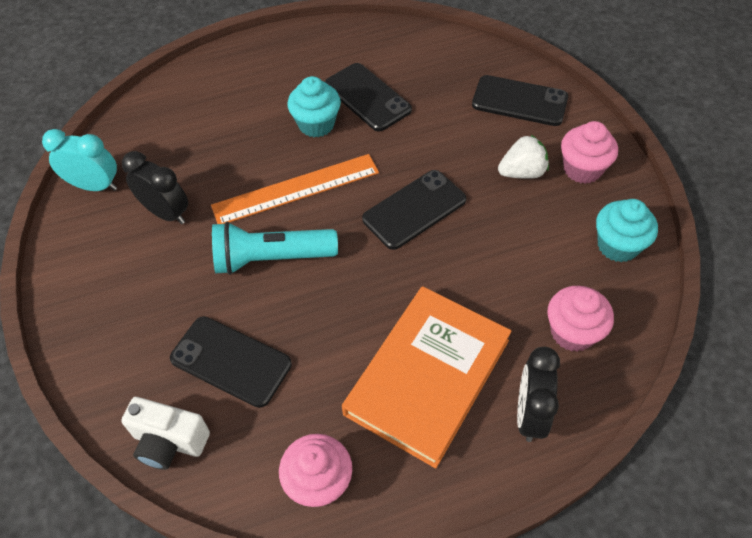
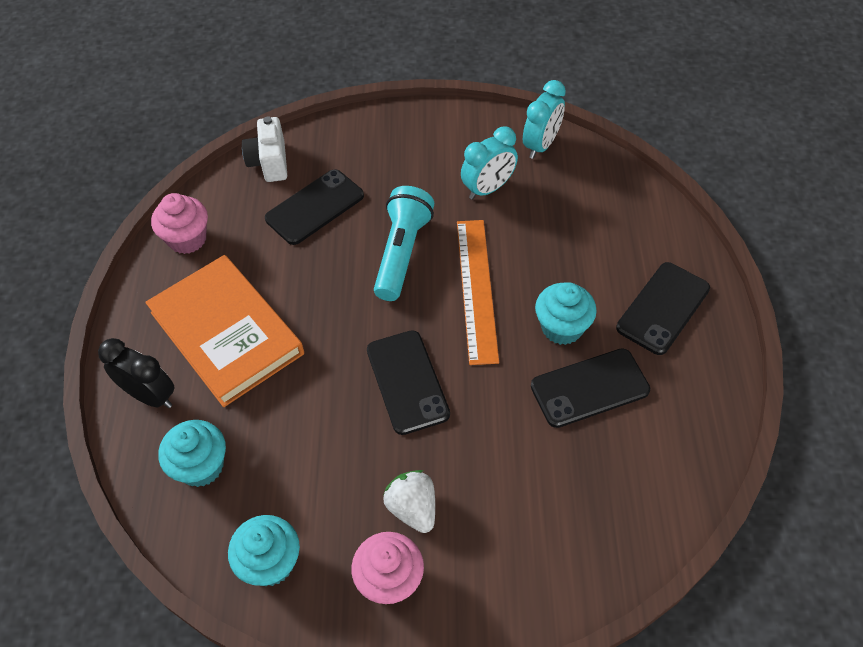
camera: 110 degrees right, 0 degrees up
white camera [121,397,210,470] -> white camera turned 45 degrees counterclockwise [242,116,287,182]
black clock [122,151,188,224] -> turquoise clock [461,127,518,200]
black phone [472,75,568,126] -> black phone moved to [616,262,710,355]
white strawberry [498,135,549,179] -> white strawberry turned 150 degrees clockwise [383,470,435,533]
pink cupcake [547,285,614,352] -> turquoise cupcake [158,420,226,487]

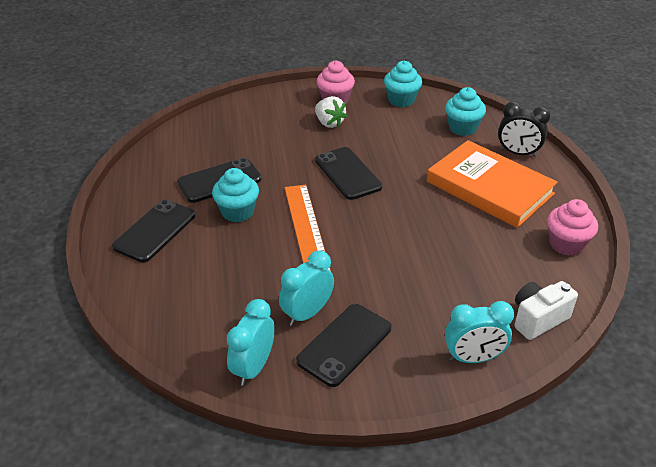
camera: 170 degrees right, 15 degrees down
white camera [242,116,287,182] -> white camera turned 105 degrees counterclockwise [515,281,578,340]
black phone [265,169,364,245] -> black phone moved to [296,304,391,387]
turquoise flashlight [374,186,434,301] -> none
none -> turquoise clock [445,301,514,363]

